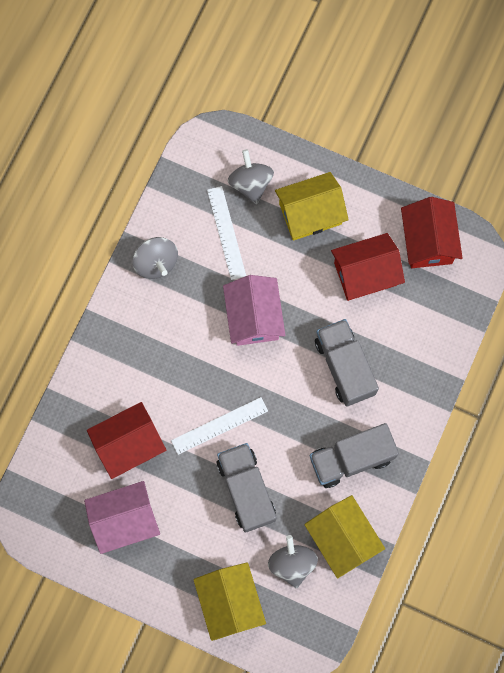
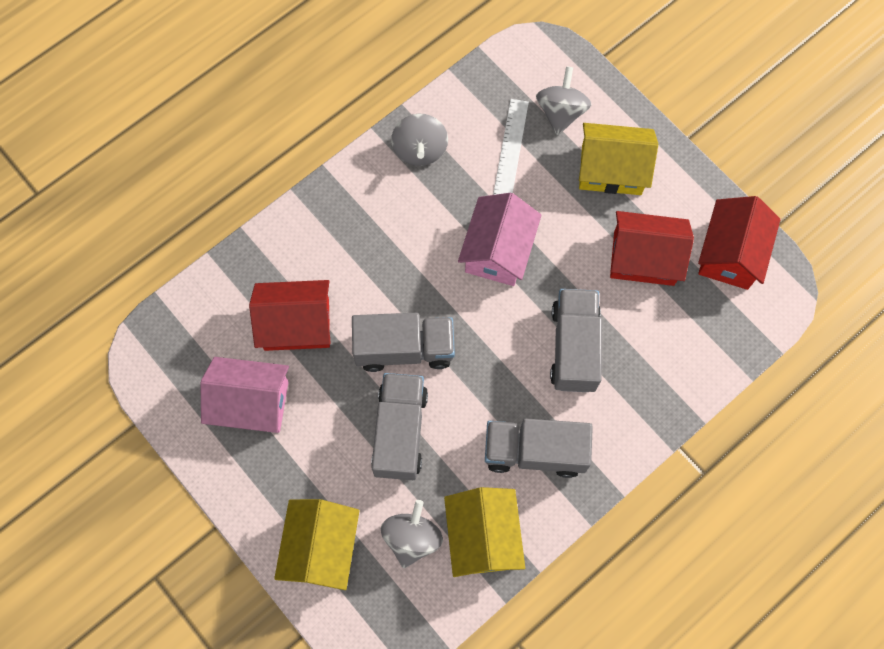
camera: 25 degrees right, 5 degrees down
white ruler [171,397,268,455] -> grey truck [352,313,455,372]

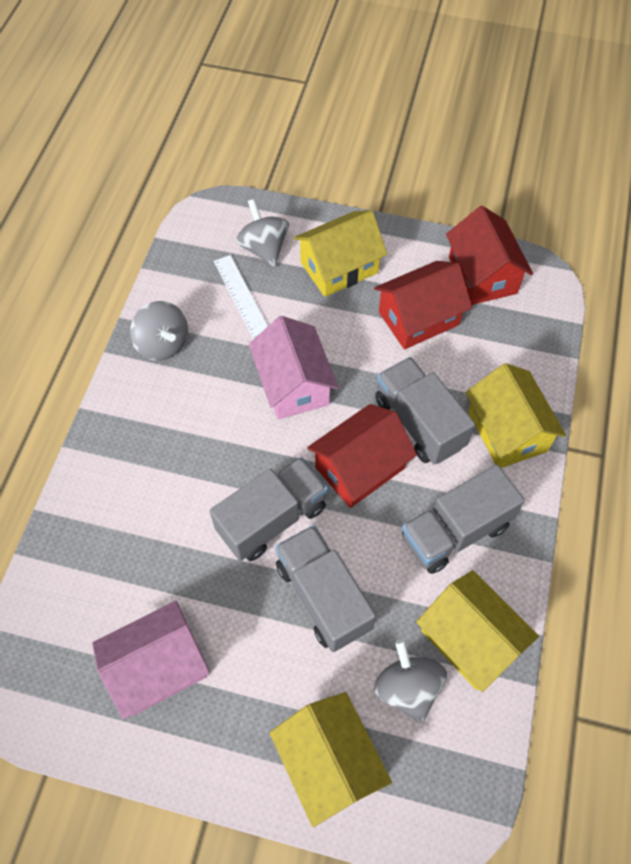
camera: 35 degrees left, 10 degrees down
red house [249,280,331,351] -> red house moved to [307,404,417,508]
none -> yellow house [465,363,566,468]

